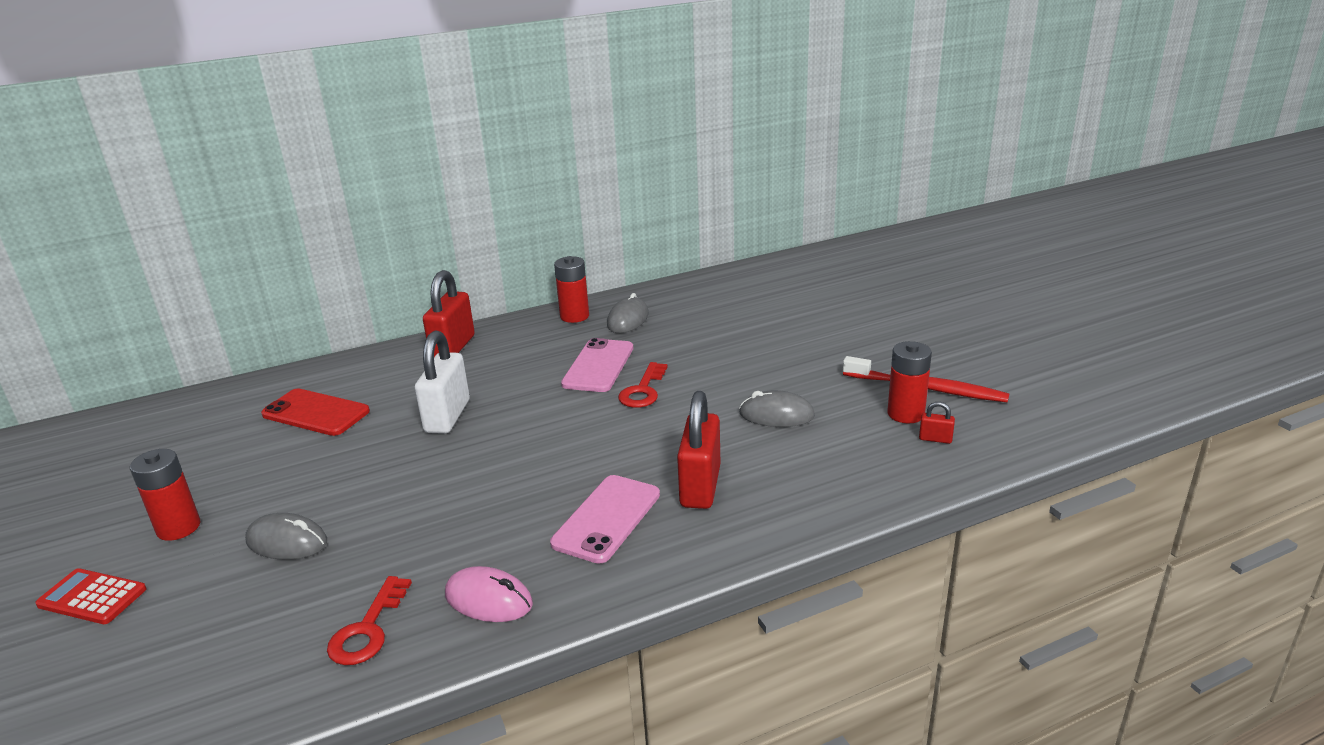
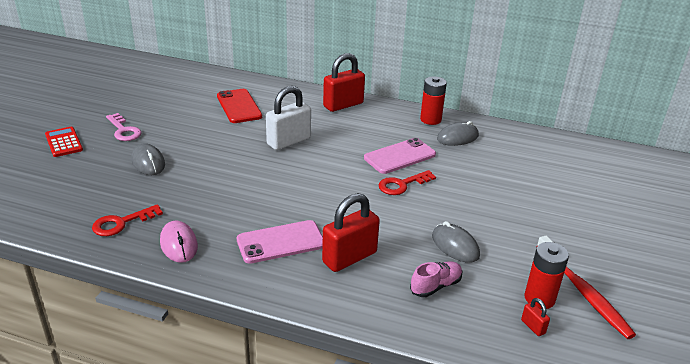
camera: 40 degrees right, 5 degrees up
red battery [130,449,200,541] -> pink key [106,113,142,141]
none -> pink shoe [410,261,462,297]

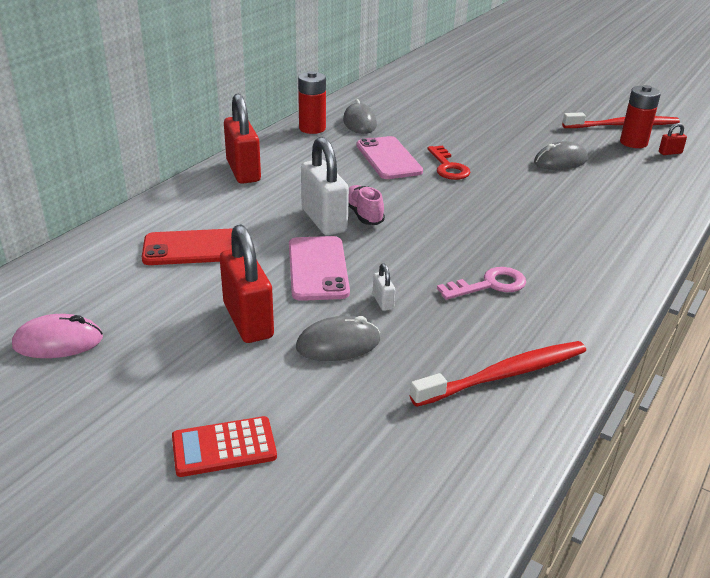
camera: 75 degrees left, 0 degrees up
red key [92,204,163,236] -> red toothbrush [410,341,586,407]
pink key [106,113,142,141] -> pink key moved to [437,267,526,300]
pink mouse [160,220,198,263] -> pink mouse moved to [12,314,103,358]
pink phone [237,220,323,264] -> pink phone moved to [289,236,350,301]
red padlock [322,193,380,272] -> red padlock moved to [220,225,274,343]
pink shoe [410,261,462,297] -> pink shoe moved to [348,185,385,225]
none -> white padlock [373,263,395,311]

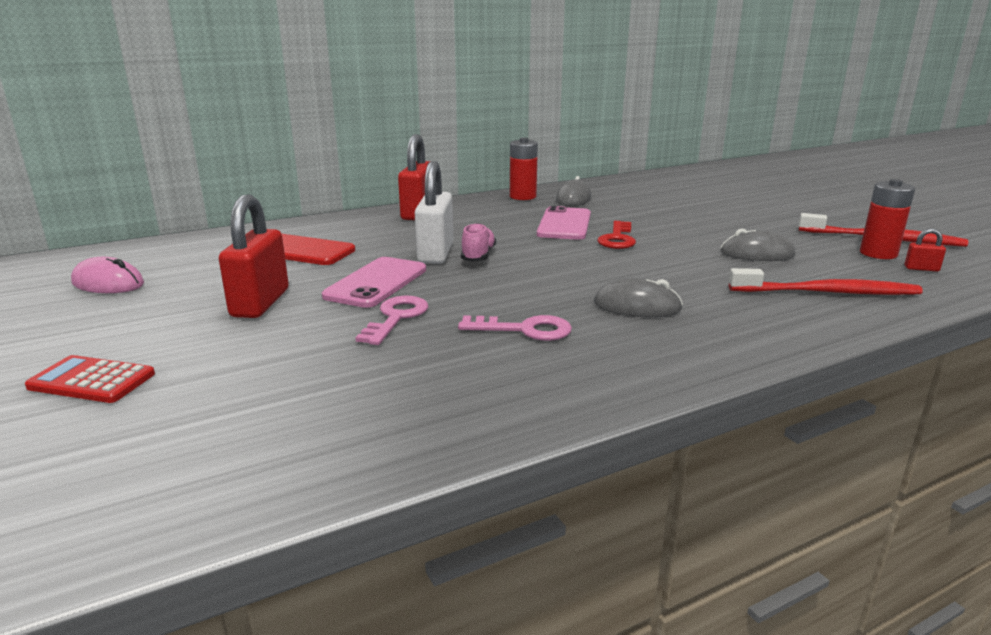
camera: 30 degrees right, 10 degrees down
grey mouse [296,316,380,361] -> grey mouse moved to [594,278,683,317]
white padlock [373,263,395,311] -> pink key [355,296,428,345]
red toothbrush [410,341,586,407] -> red toothbrush moved to [729,268,923,295]

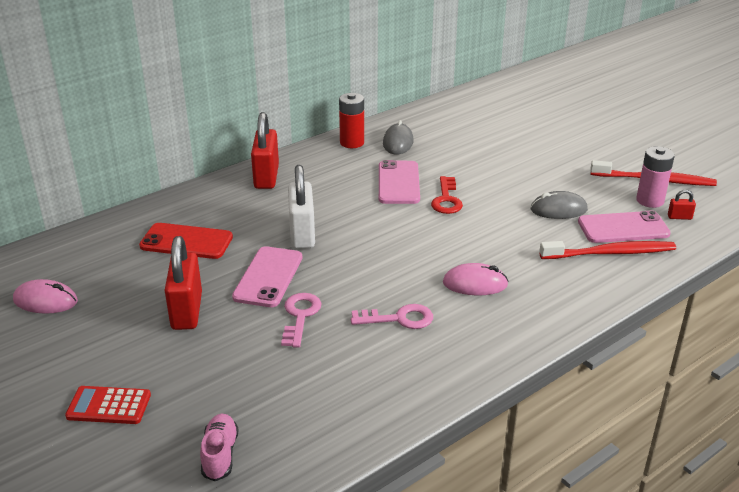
camera: 10 degrees left, 10 degrees up
pink shoe [461,223,496,262] -> pink shoe moved to [200,414,239,481]
grey mouse [594,278,683,317] -> pink mouse [443,263,508,295]
red battery [860,179,915,259] -> pink battery [636,146,675,208]
none -> pink phone [578,211,671,243]

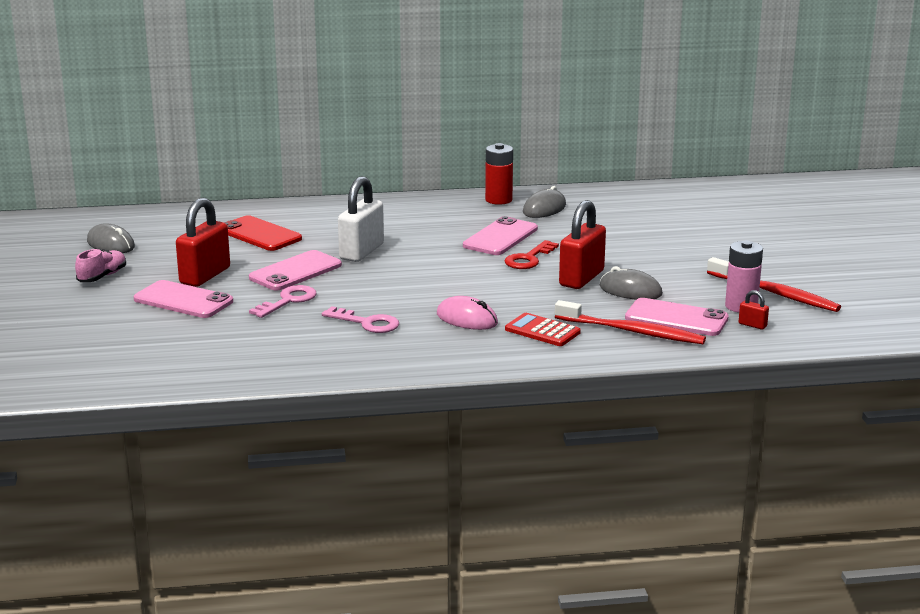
camera: 30 degrees right, 10 degrees down
pink mouse [13,279,78,314] -> grey mouse [87,223,135,253]
red calculator [65,386,151,424] -> red calculator moved to [505,313,581,346]
pink shoe [200,414,239,481] -> pink shoe moved to [75,248,126,282]
red padlock [251,112,279,189] -> red padlock moved to [559,200,606,289]
none -> pink phone [134,280,233,318]

